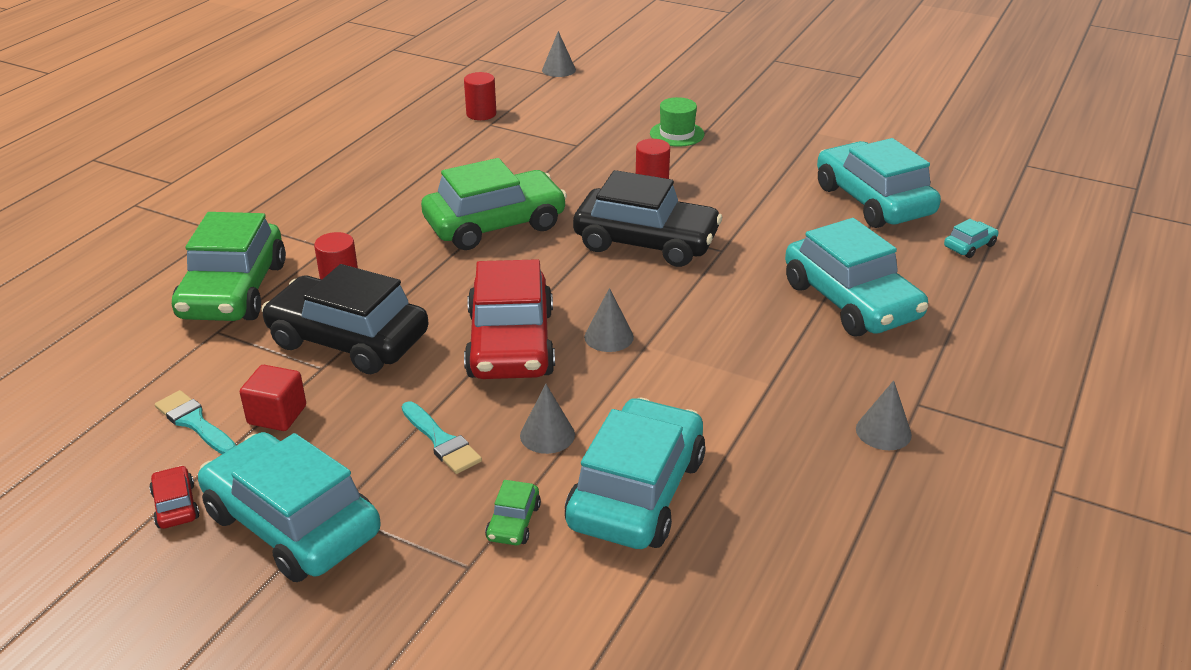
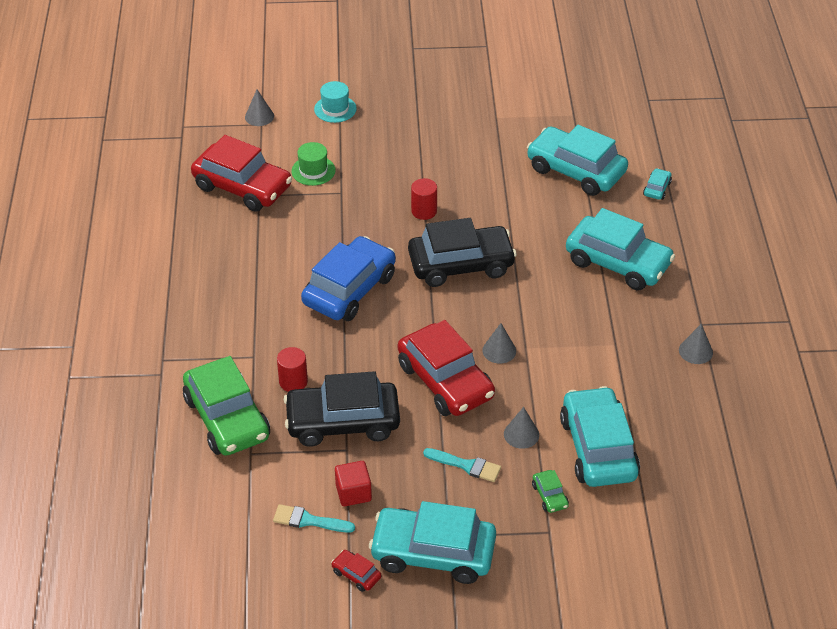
camera: 30 degrees left, 10 degrees up
green car [421,158,567,250] -> blue car [301,236,396,321]
red cylinder [464,72,496,120] -> red car [191,135,292,212]
green hat [650,97,704,147] -> green hat moved to [291,142,336,186]
none -> turquoise hat [314,81,357,123]

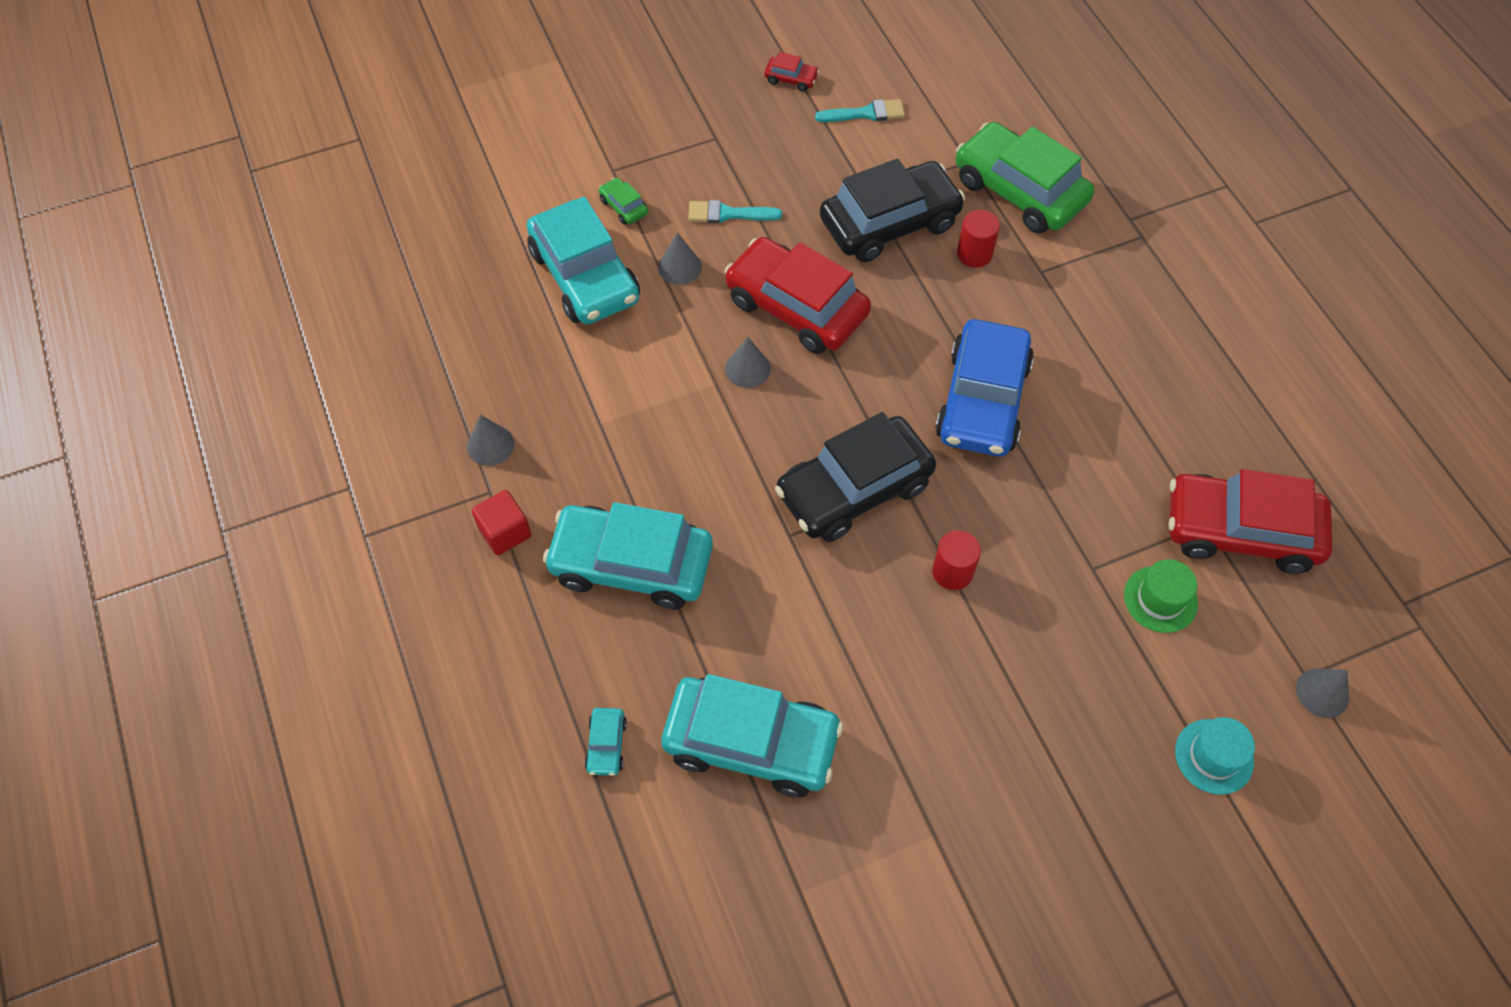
camera: 160 degrees right, 15 degrees up
red cube [335,461,372,507] -> red cube moved to [472,490,532,555]
turquoise car [369,501,496,584] -> none

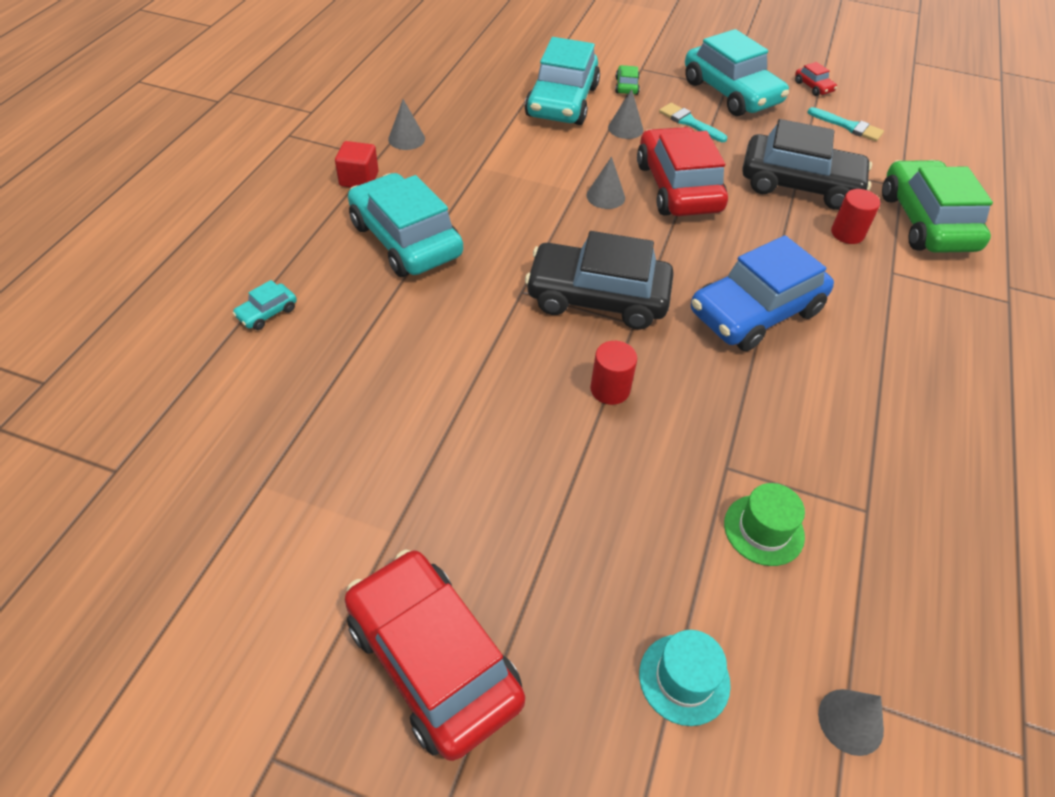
camera: 40 degrees right, 10 degrees down
turquoise car [662,674,843,797] -> turquoise car moved to [685,29,789,116]
red car [1168,469,1332,574] -> red car moved to [345,549,525,761]

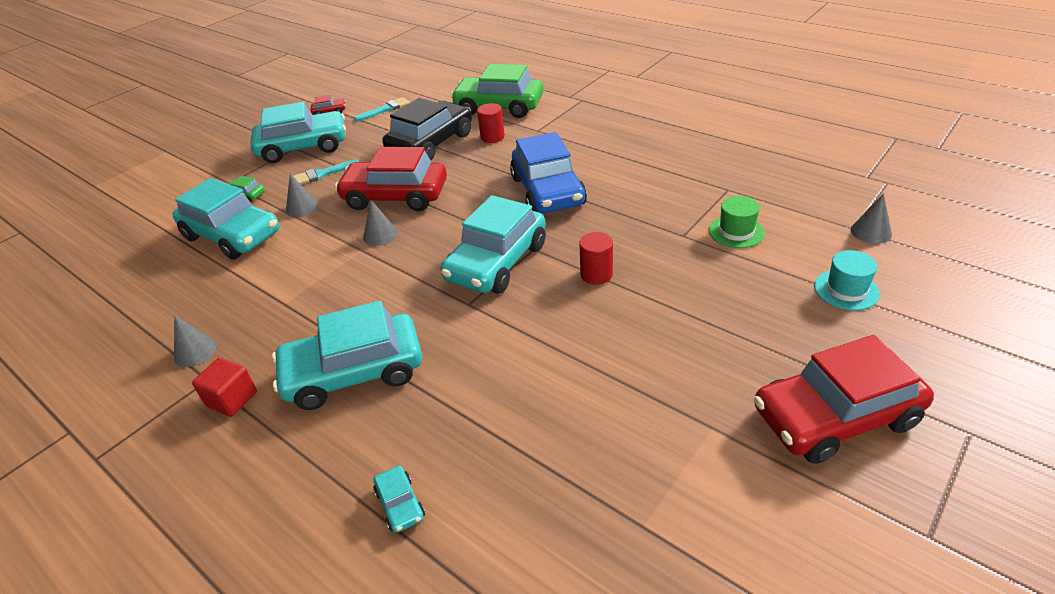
camera: 65 degrees left, 10 degrees down
black car [525,231,674,329] -> turquoise car [440,195,546,294]

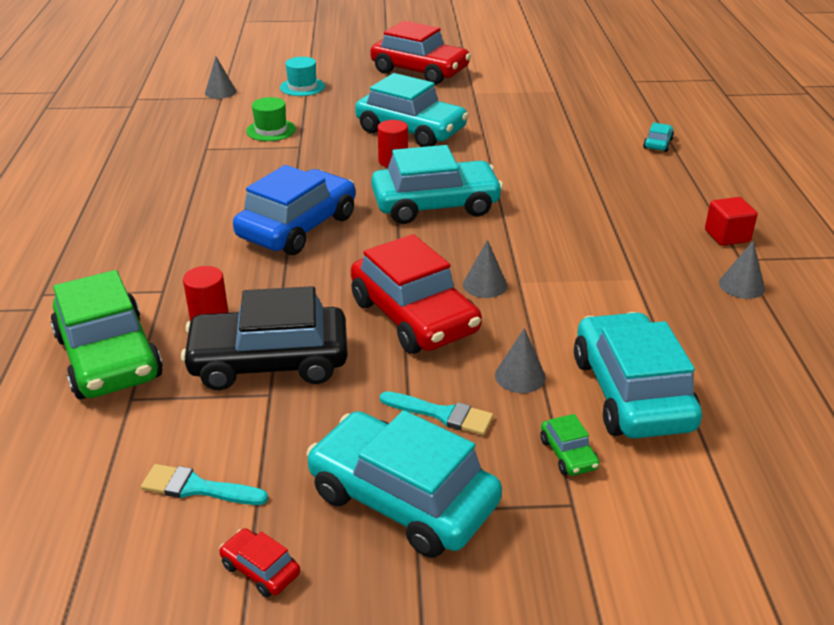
camera: 135 degrees left, 5 degrees down
turquoise car [272,301,422,410] -> turquoise car moved to [355,73,469,147]

